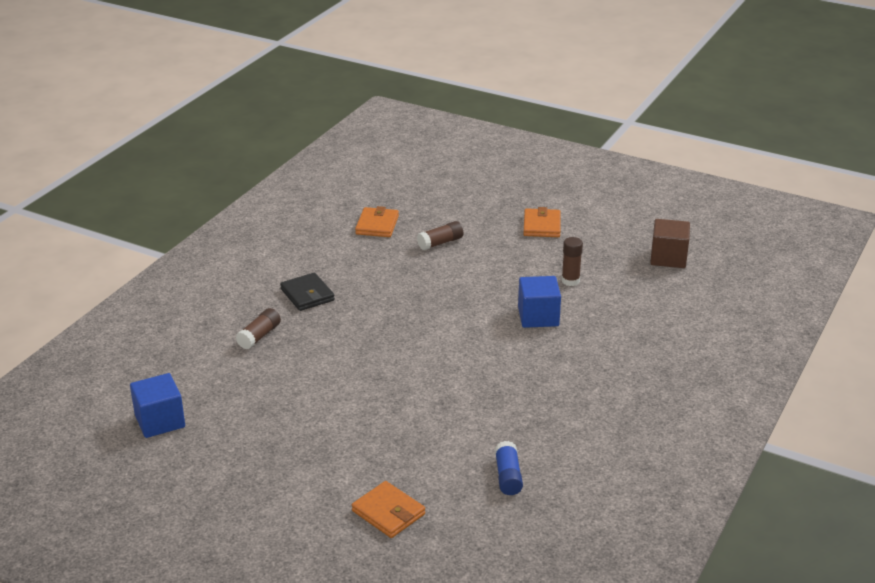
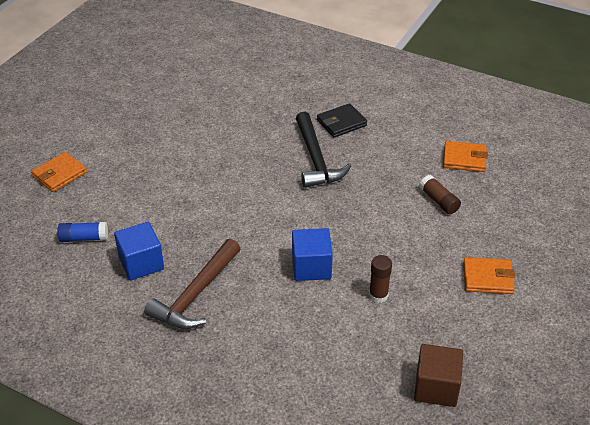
camera: 90 degrees right, 10 degrees up
blue cube [130,373,185,438] -> blue cube moved to [114,222,164,280]
brown glue stick [236,308,281,350] -> none
none -> brown hammer [144,239,241,329]
none -> black hammer [295,112,351,188]

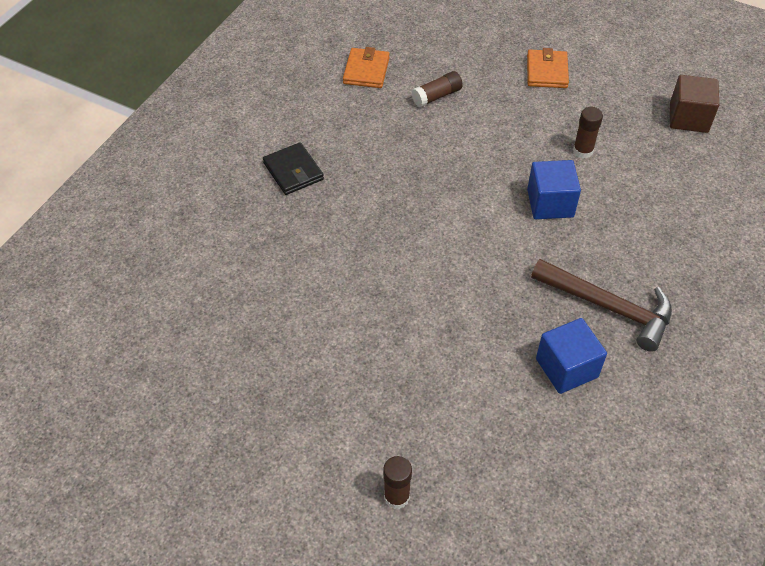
camera: 90 degrees left, 10 degrees up
orange wallet [31,152,87,192] -> brown glue stick [383,456,412,509]
blue glue stick [57,222,108,242] -> none
black hammer [295,112,351,188] -> none

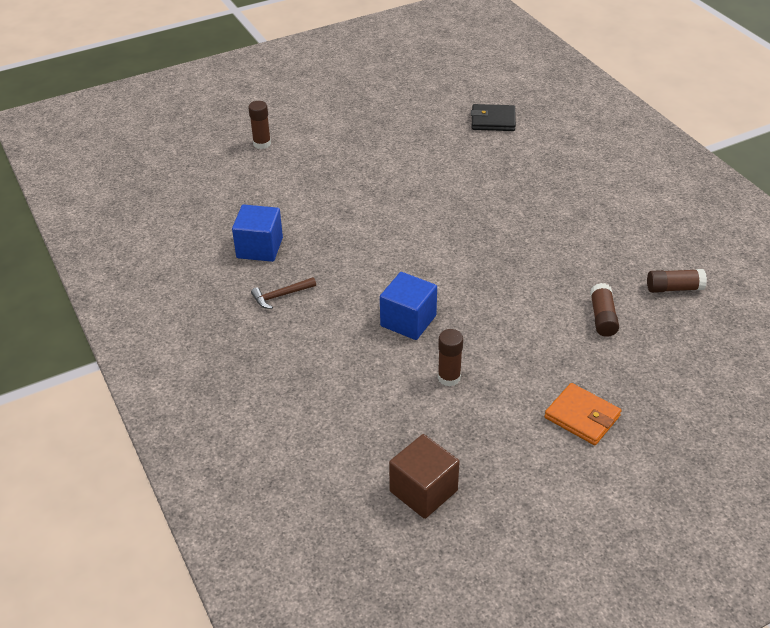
camera: 125 degrees right, 10 degrees down
black wallet [263,142,324,195] -> black wallet moved to [471,104,516,131]
orange wallet [343,47,390,88] -> brown glue stick [647,269,707,293]
brown hammer [531,259,672,352] -> brown hammer [251,277,316,309], size x0.49

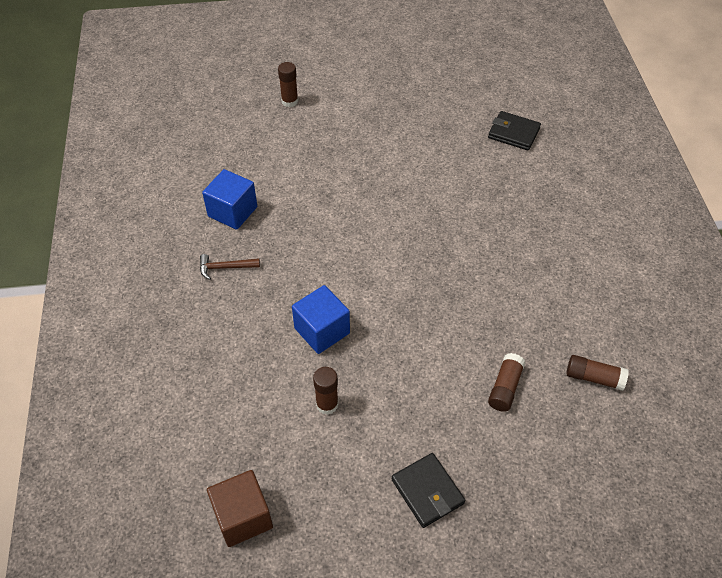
camera: 20 degrees right, 10 degrees up
orange wallet [544,383,621,445] -> black wallet [392,453,465,528]

